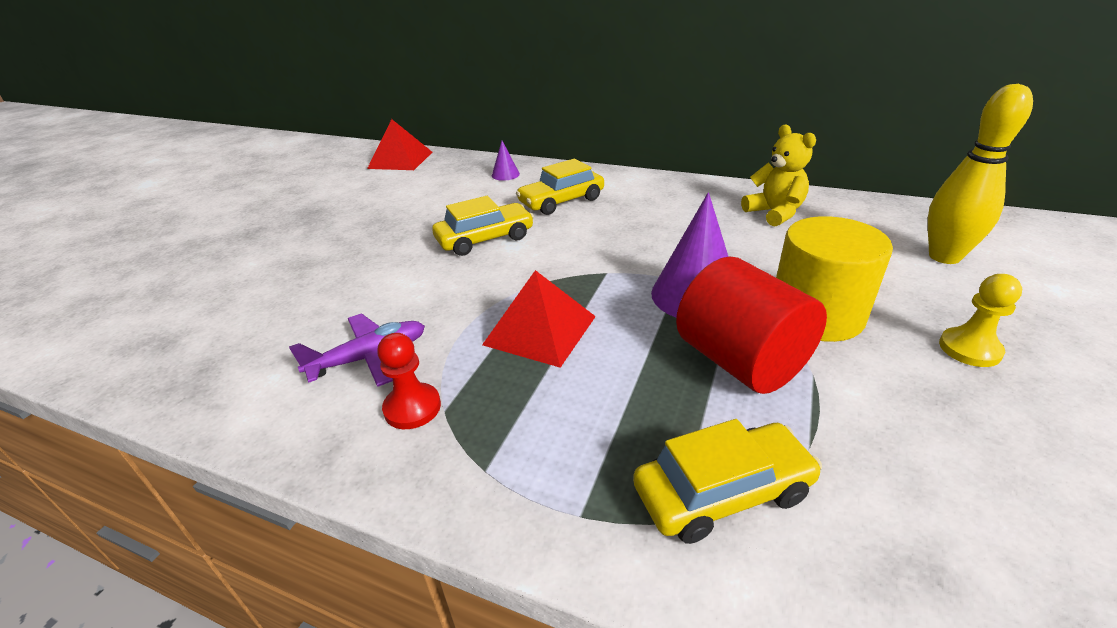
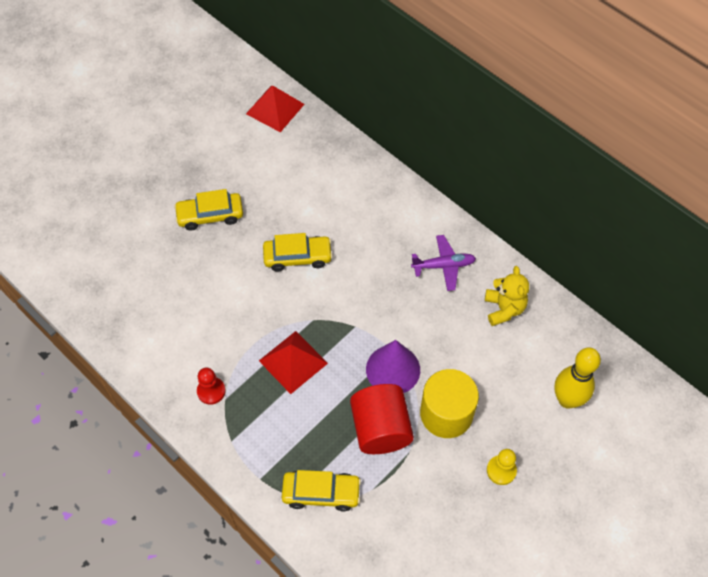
camera: 20 degrees right, 25 degrees up
purple plane [289,314,425,387] -> purple plane moved to [411,235,476,291]
purple cone [492,141,520,181] -> none
yellow car [516,159,604,215] -> yellow car moved to [174,189,243,231]

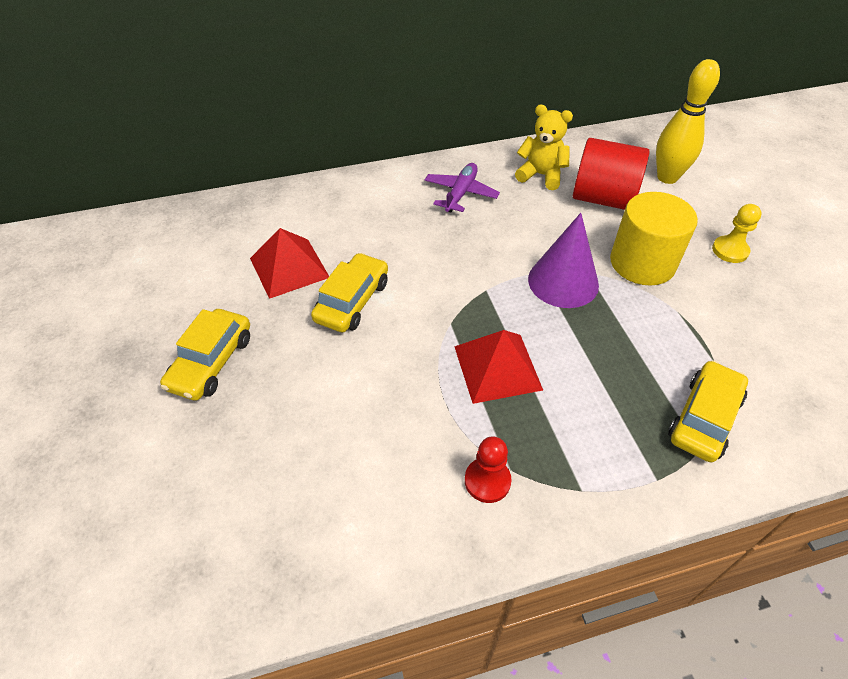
camera: 60 degrees left, 10 degrees down
red pyramid [246,86,304,132] -> red pyramid moved to [250,228,329,299]
red cylinder [350,384,414,454] -> red cylinder moved to [573,138,649,210]

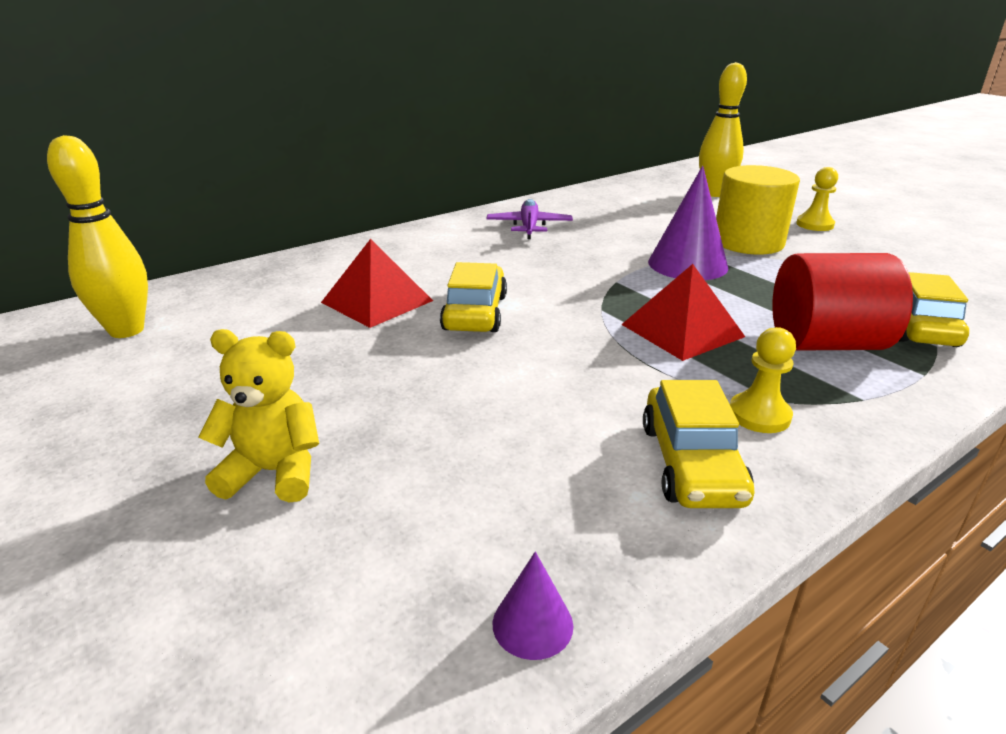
camera: 20 degrees left, 20 degrees down
yellow car [160,309,250,400] -> yellow car moved to [643,380,754,508]
red pawn [465,436,512,503] -> yellow pawn [730,327,796,433]
yellow teddy bear [515,104,573,190] -> yellow teddy bear moved to [198,329,319,503]
red cylinder [573,138,649,210] -> red cylinder moved to [772,253,913,351]
none -> yellow bowling pin [47,135,148,338]
none -> purple cone [493,552,573,660]

